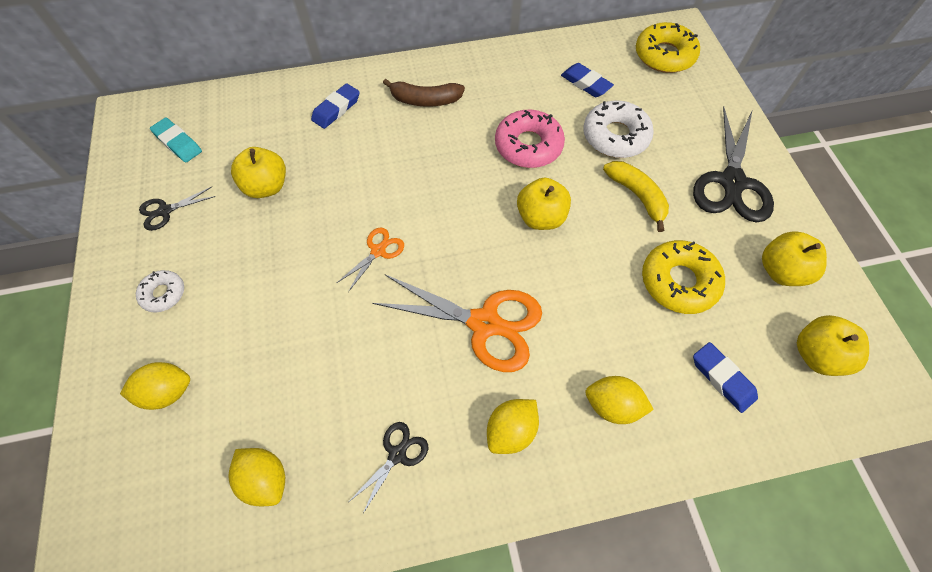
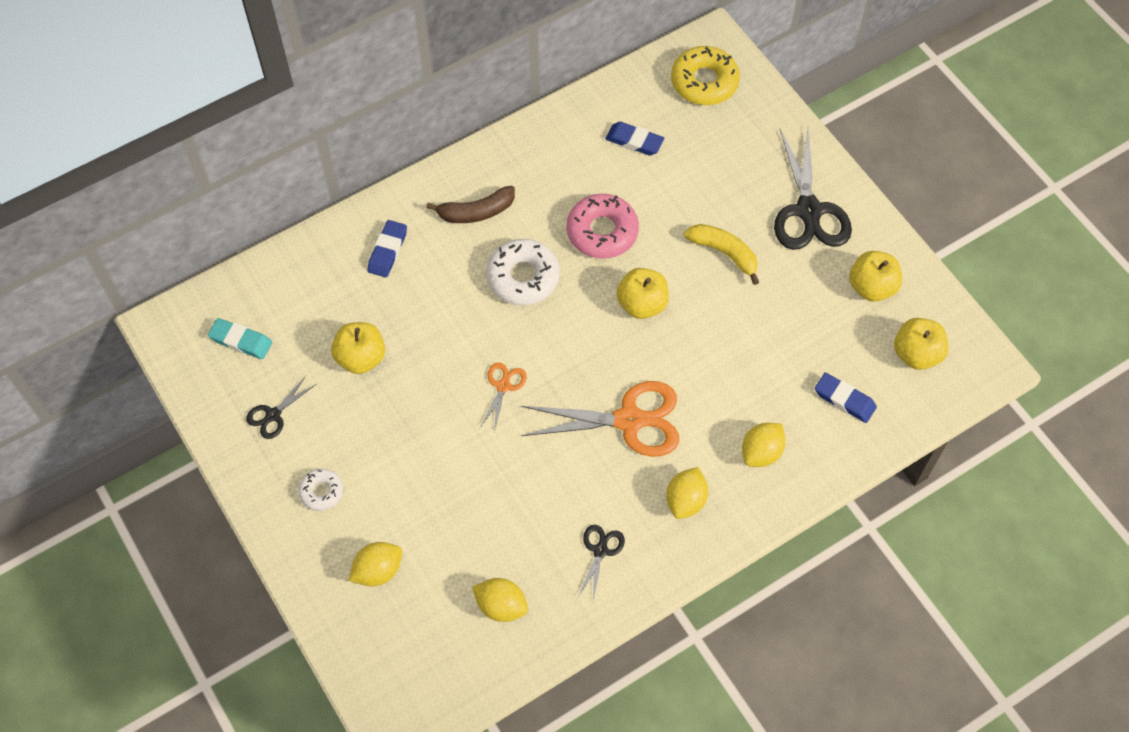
camera: 20 degrees left, 0 degrees up
white donut [583,100,654,158] -> white donut moved to [486,239,560,305]
yellow lemon [586,376,654,424] -> yellow lemon turned 45 degrees counterclockwise [742,423,786,467]
yellow donut [642,240,725,314] -> none

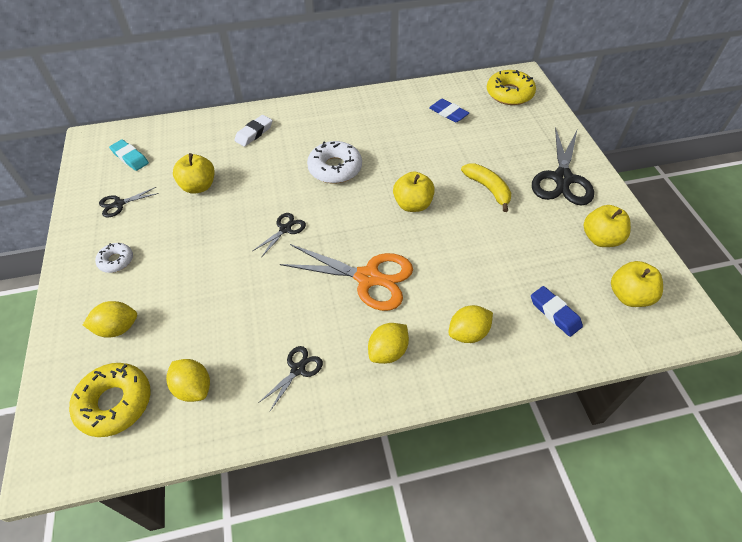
camera: 20 degrees right, 10 degrees down
blue eraser [367,220,407,278] -> white eraser [234,115,273,147]
brown banana [426,186,515,223] -> none
orange scissors [480,362,527,432] -> black scissors [253,213,306,256]
pink donut [567,194,639,259] -> none
none -> yellow donut [69,363,151,437]

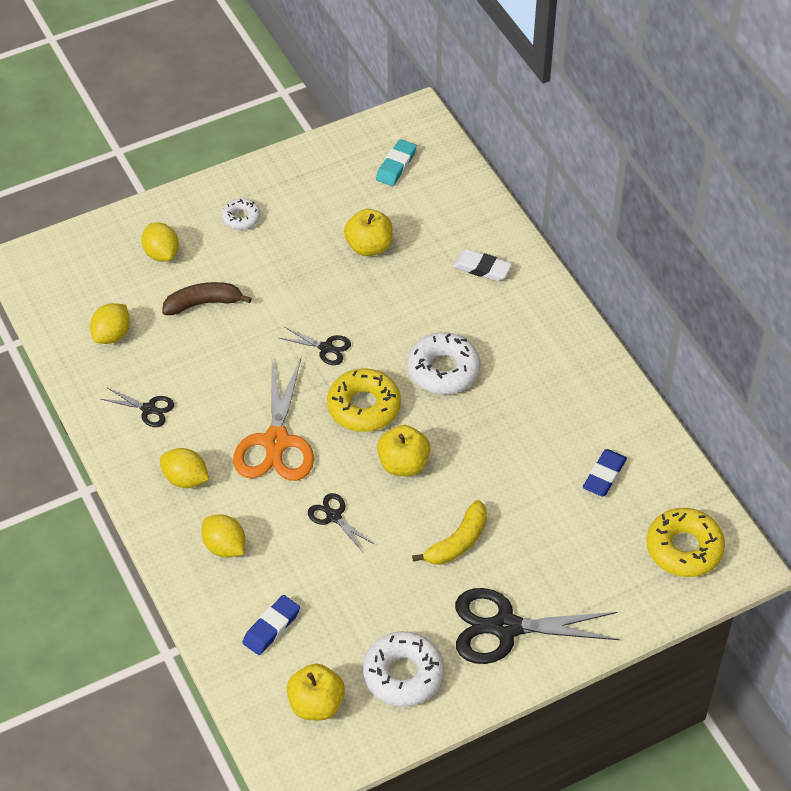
camera: 75 degrees right, 0 degrees up
yellow donut [69,363,151,437] -> yellow donut moved to [327,368,401,432]
black scissors [99,187,159,218] -> black scissors moved to [308,493,375,552]
yellow apple [584,205,631,247] -> white donut [363,631,444,707]
none -> brown banana [162,282,252,315]

